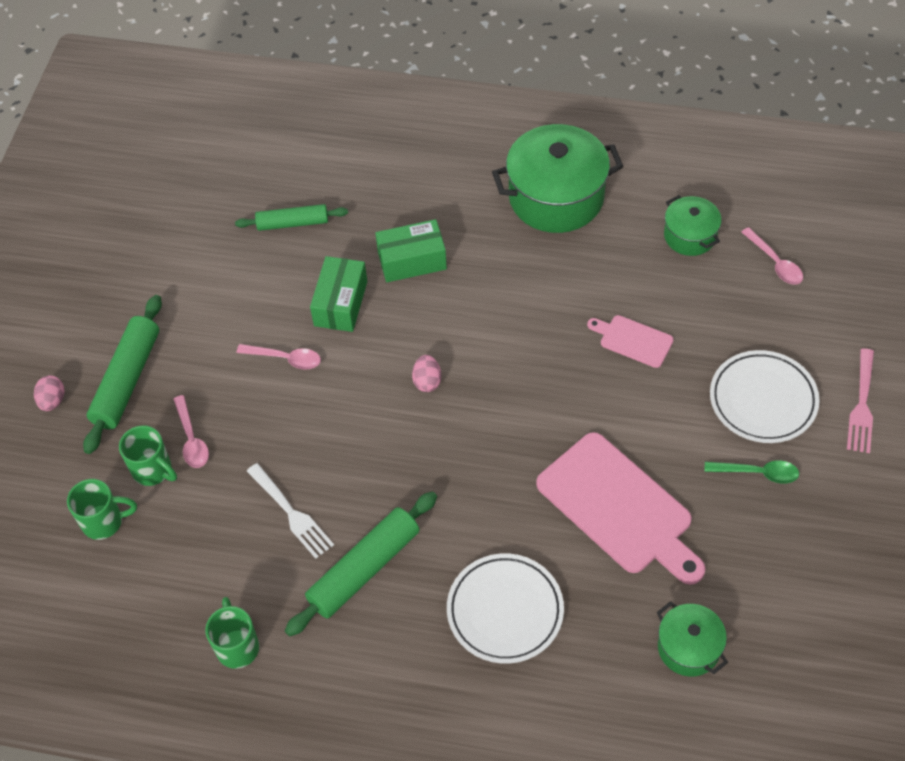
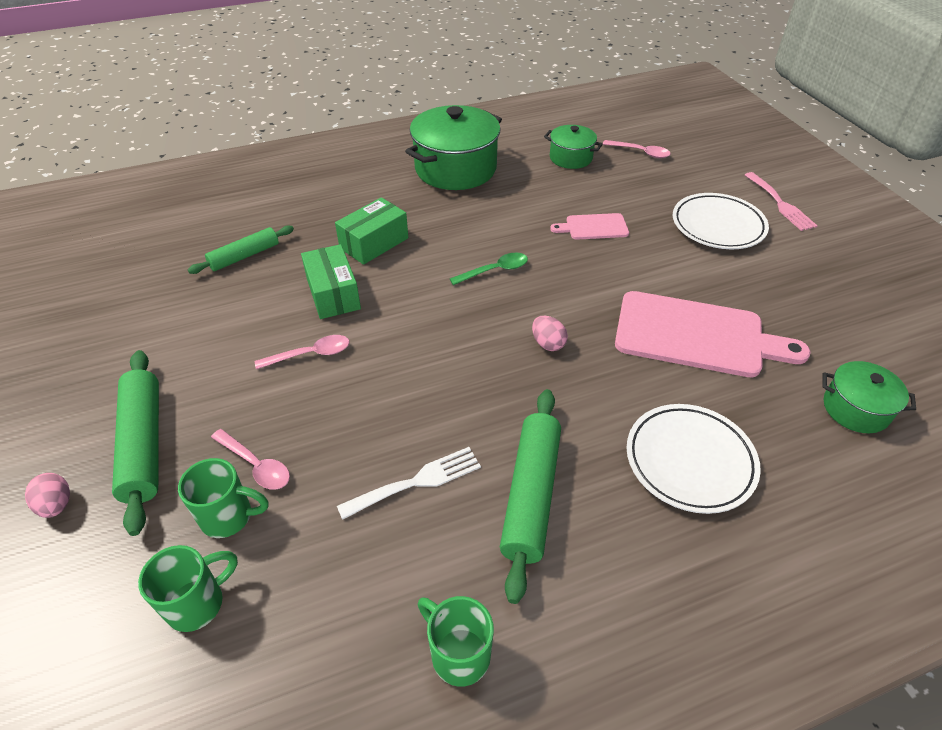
camera: 35 degrees left, 10 degrees down
white fork [247,463,334,559] -> white fork turned 45 degrees counterclockwise [337,447,481,520]
pink egg [412,355,441,392] -> pink egg moved to [532,316,568,351]
green spoon [704,460,799,484] -> green spoon moved to [450,253,528,285]

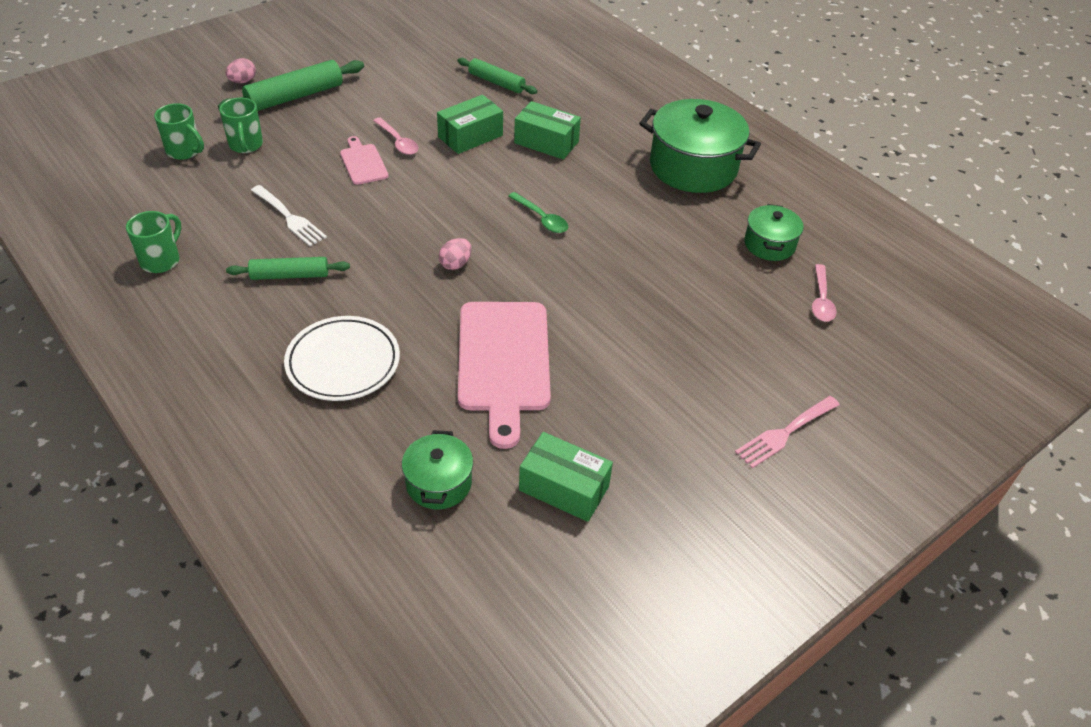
camera: 70 degrees right, 0 degrees up
pink spoon [211,429,290,490] -> none
green rolling pin [500,389,561,604] -> green rolling pin [226,257,350,280], size x0.64
pink cutting board [550,213,629,240] -> pink cutting board moved to [340,136,389,185]
white plate [673,193,769,249] -> none
none -> green box [519,432,613,522]

